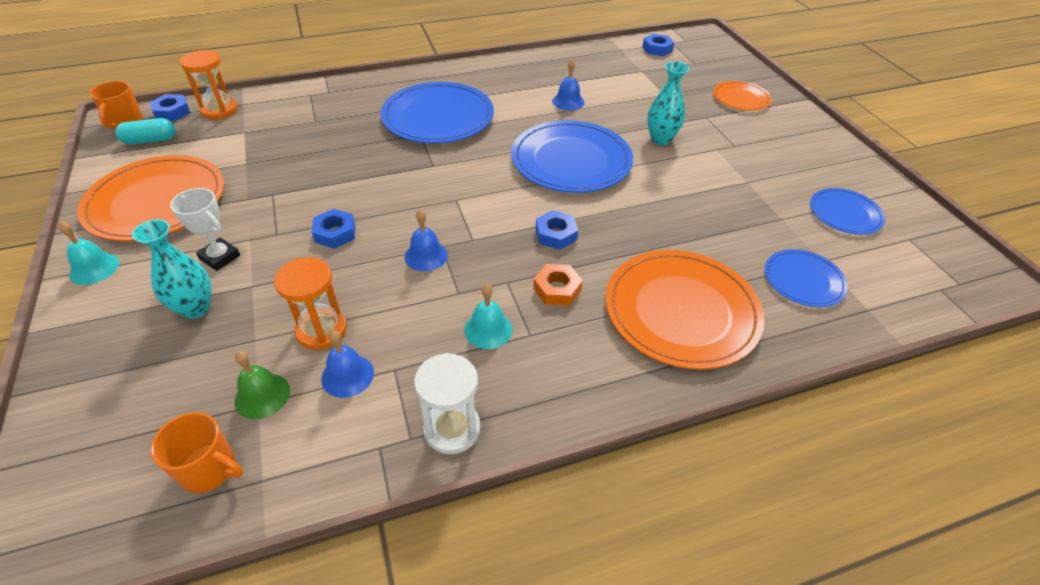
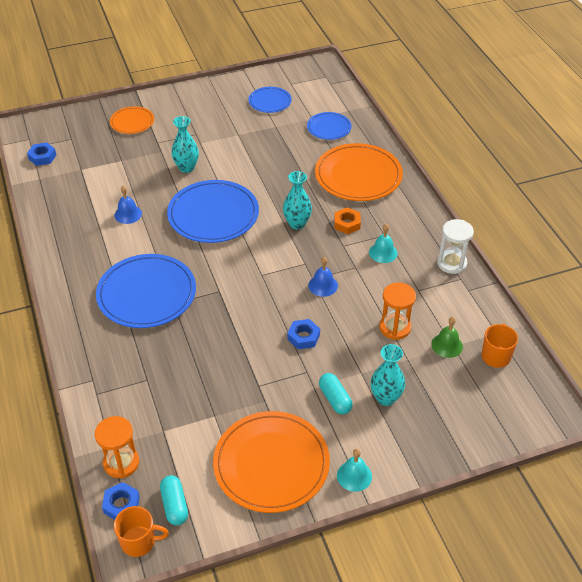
camera: 90 degrees left, 0 degrees up
white trophy [170,188,240,271] -> turquoise capsule [319,373,353,414]
blue bell [321,331,374,398] -> none
blue nut [535,210,578,250] -> turquoise vase [283,171,312,229]

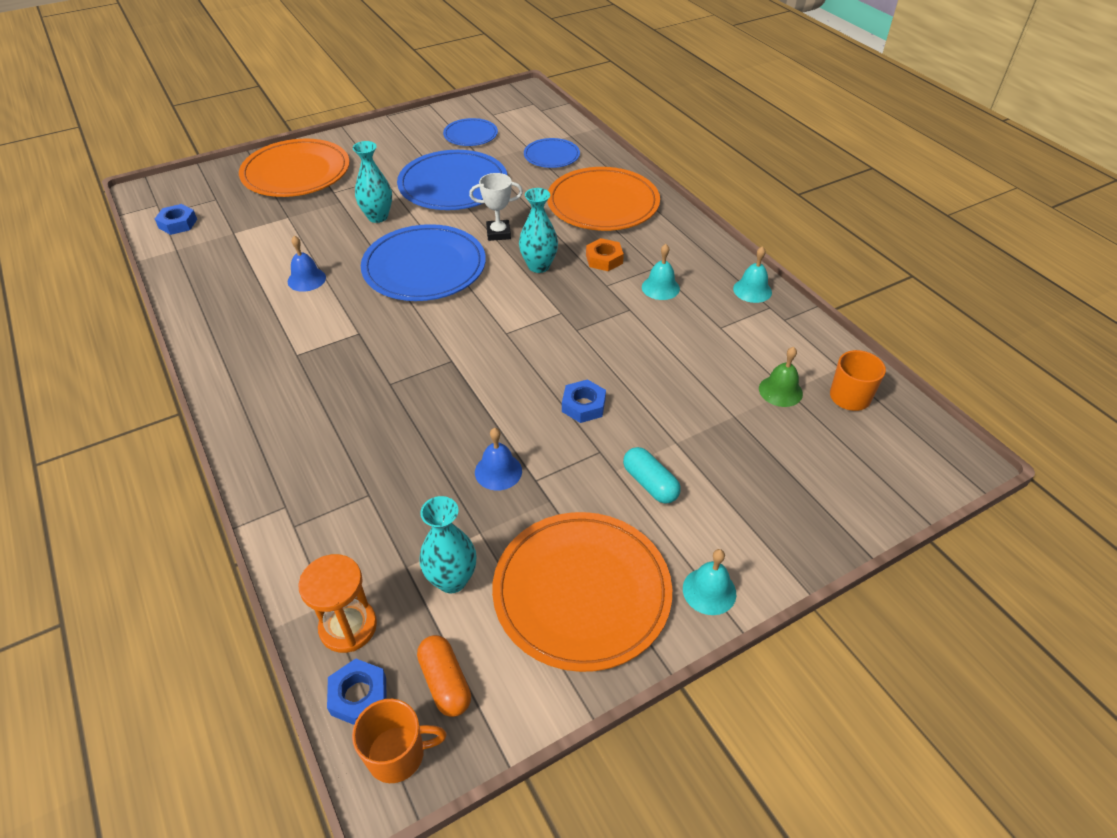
camera: 10 degrees left, 0 degrees up
blue plate [96,254,196,328] -> blue plate moved to [397,150,507,210]
orange plate [110,106,154,134] -> orange plate [239,139,350,197], size x1.85
turquoise capsule [160,475,188,525] -> orange capsule [417,635,471,717]
blue bell [308,257,338,297] -> blue bell moved to [475,428,522,491]
turquoise vase [371,344,405,406] -> turquoise vase moved to [419,496,476,593]
orange hourglass [379,283,416,340] -> none
white hourglass [437,219,474,274] -> turquoise bell [733,246,772,303]
none -> white trophy [469,173,523,241]

